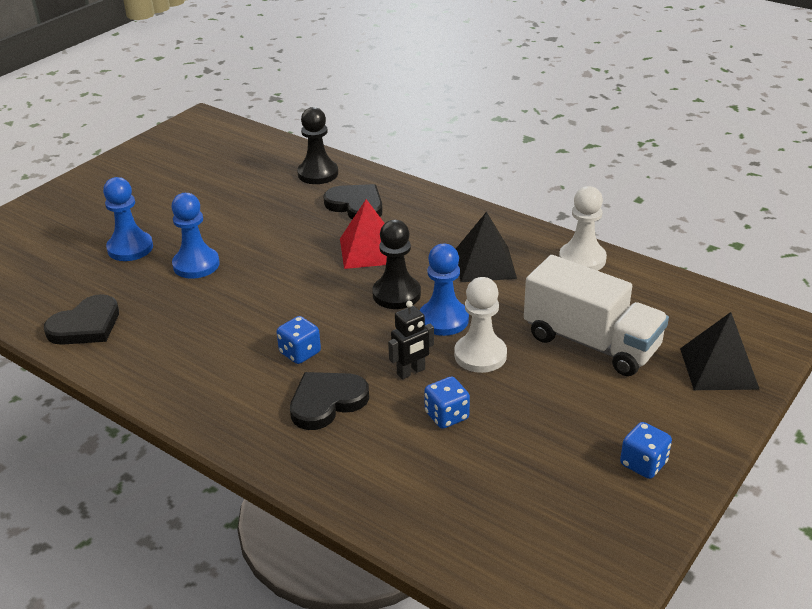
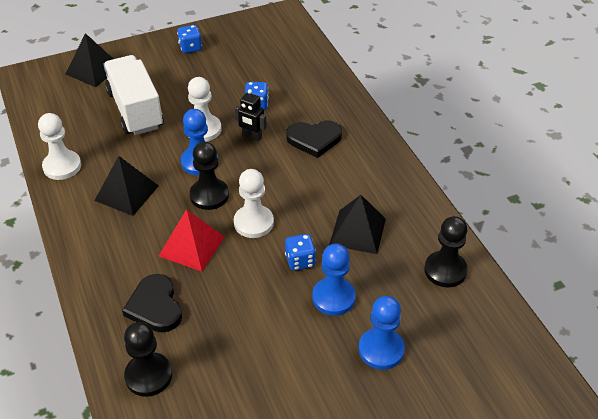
camera: 150 degrees left, 10 degrees up
black heart [44,294,119,345] -> black pawn [424,216,468,287]
blue dice [277,316,321,364] -> blue dice moved to [285,234,316,271]
black robot [388,301,434,379] -> black robot turned 150 degrees counterclockwise [234,89,267,141]
none -> white pawn [234,169,274,238]
none -> black pyramid [329,195,386,254]

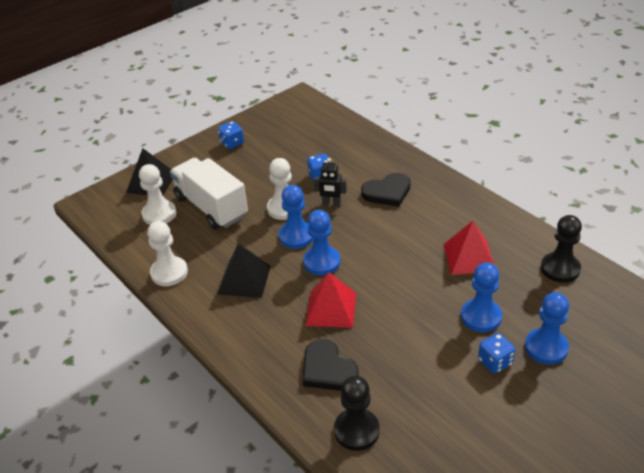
camera: 15 degrees left, 5 degrees down
black pawn [190,142,229,210] -> blue pawn [303,210,340,275]
white pawn [234,169,274,238] -> white pawn moved to [139,164,176,225]
blue dice [285,234,316,271] -> blue dice moved to [478,333,515,374]
black pyramid [329,195,386,254] -> red pyramid [443,221,494,275]

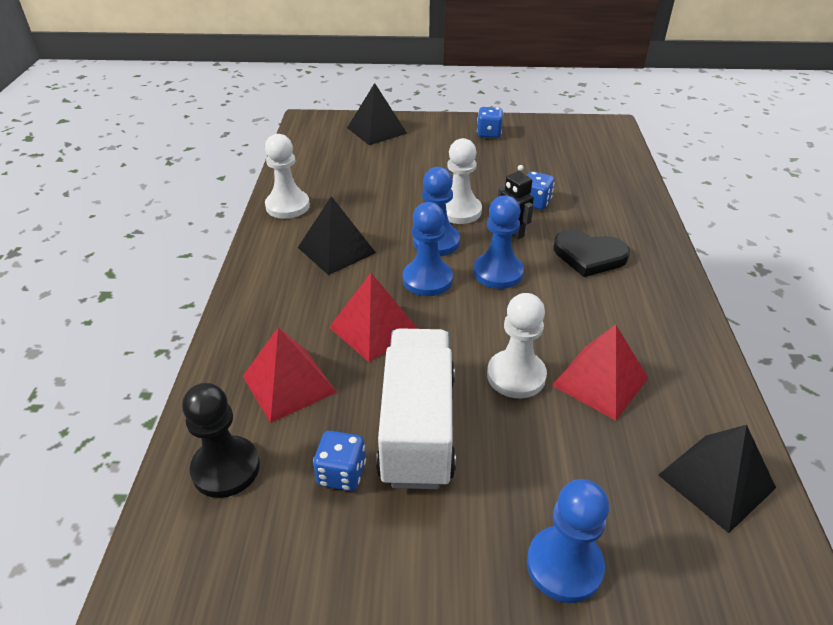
camera: 40 degrees right, 0 degrees up
white pawn [139,164,176,225] -> white pawn moved to [487,293,547,399]
white truck [170,158,248,230] -> white truck moved to [376,328,456,489]
black heart [303,339,359,391] -> red pyramid [243,327,337,423]
blue pawn [461,262,502,332] -> blue pawn moved to [474,195,524,289]
blue dice [478,333,515,374] -> blue dice moved to [313,431,366,491]
black pawn [541,215,582,283] -> black pyramid [658,425,776,533]

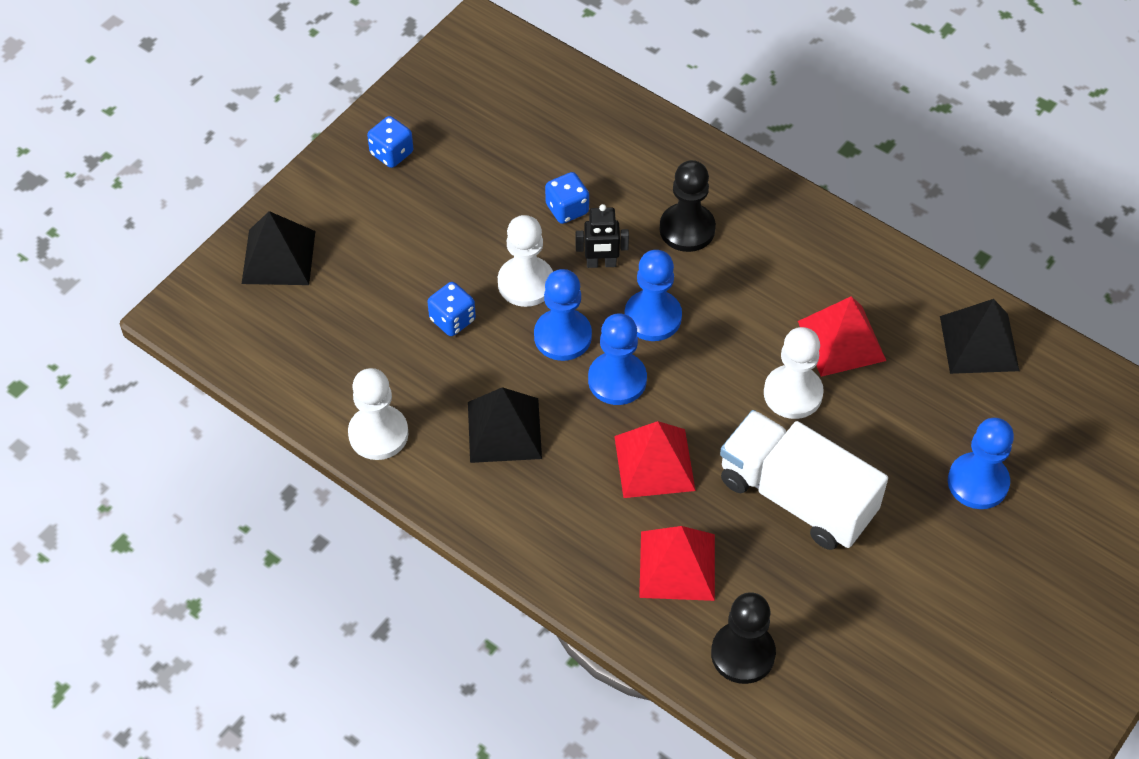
camera: 55 degrees left, 15 degrees up
blue dice [313,431,366,491] -> blue dice moved to [427,282,476,336]
black heart [554,230,630,277] -> black pawn [660,160,716,252]

